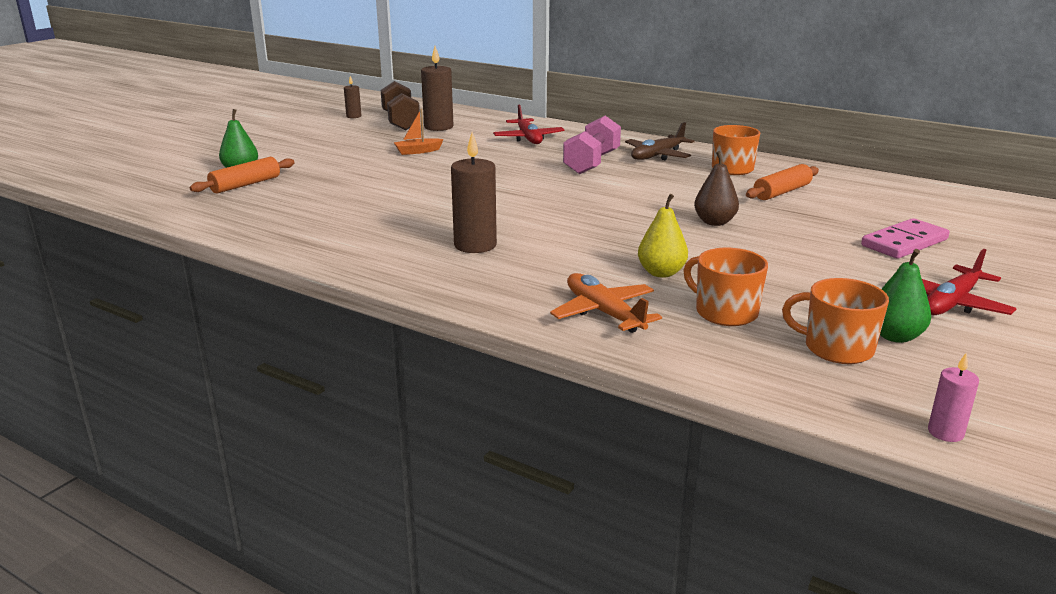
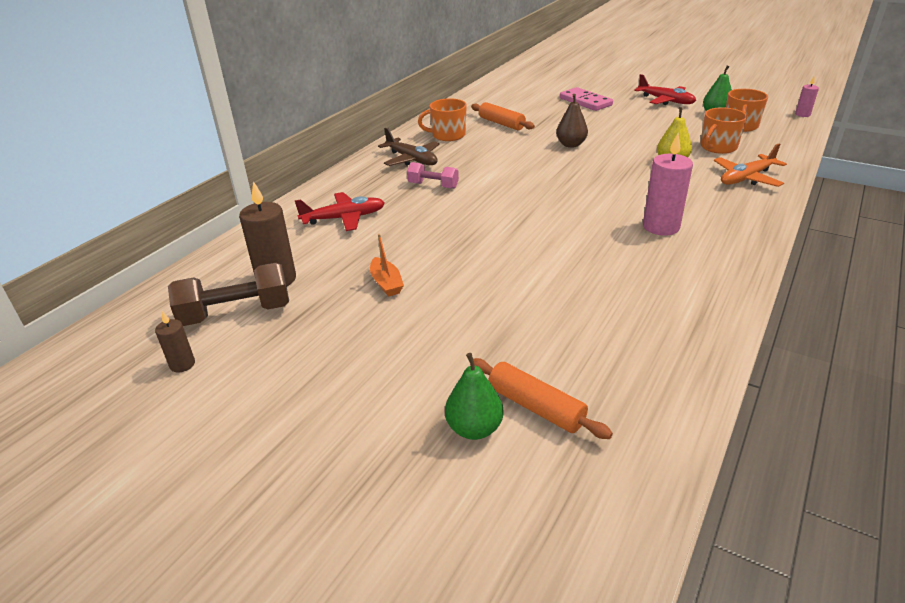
camera: 90 degrees left, 10 degrees up
brown candle [451,132,497,253] -> pink candle [643,134,693,236]
pink dumbbell [563,116,621,174] -> pink dumbbell [407,162,459,189], size x0.61

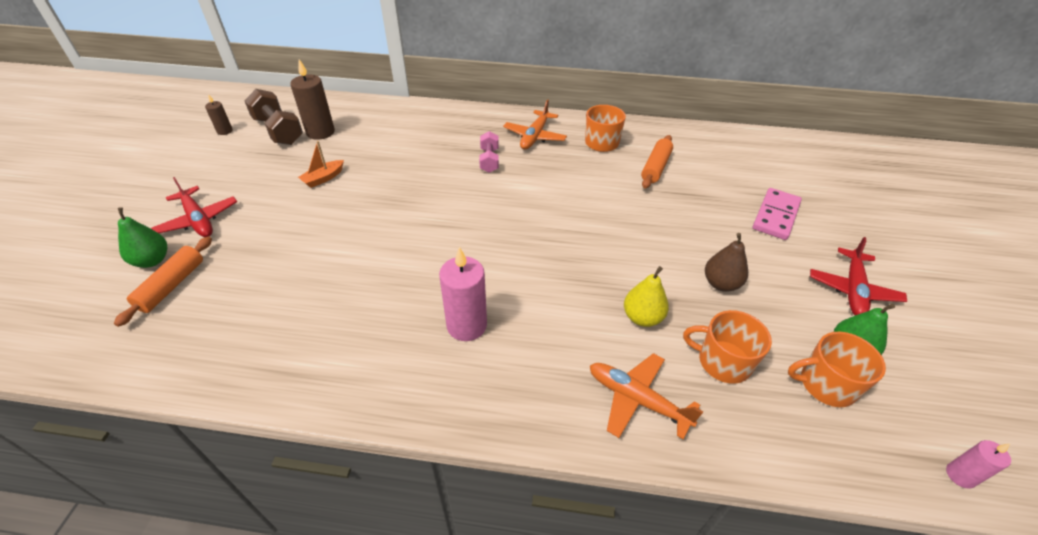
camera: 65 degrees right, 10 degrees up
red plane [295,192,385,231] -> red plane moved to [151,177,237,237]
brown plane [378,128,440,166] -> orange plane [503,99,567,150]
brown pear [556,94,588,148] -> brown pear moved to [705,233,748,292]

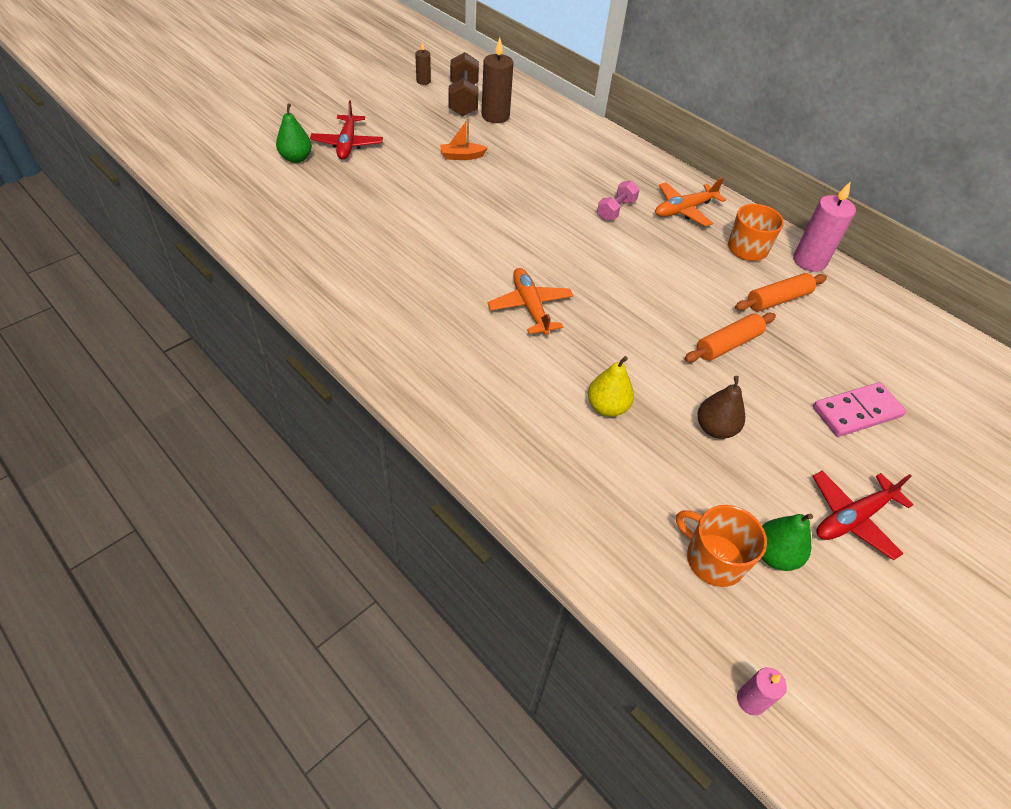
camera: 35 degrees right, 5 degrees up
orange rolling pin [114,236,212,327] -> orange rolling pin moved to [685,313,776,362]
pink candle [439,247,487,341] -> pink candle moved to [793,181,856,272]
orange plane [590,353,703,440] -> orange plane moved to [487,268,573,335]
orange mug [683,310,772,384] -> none

